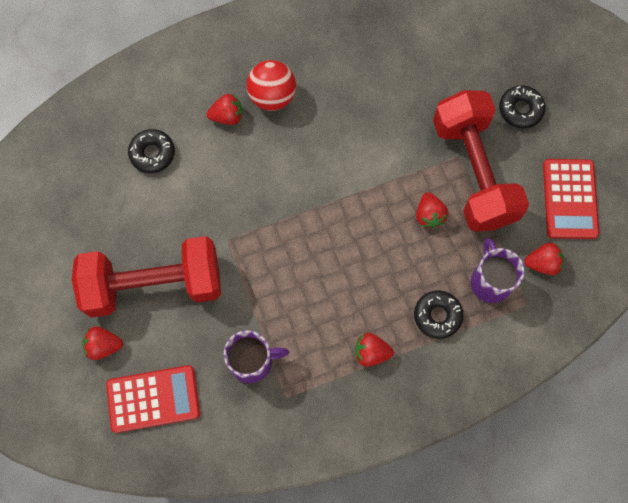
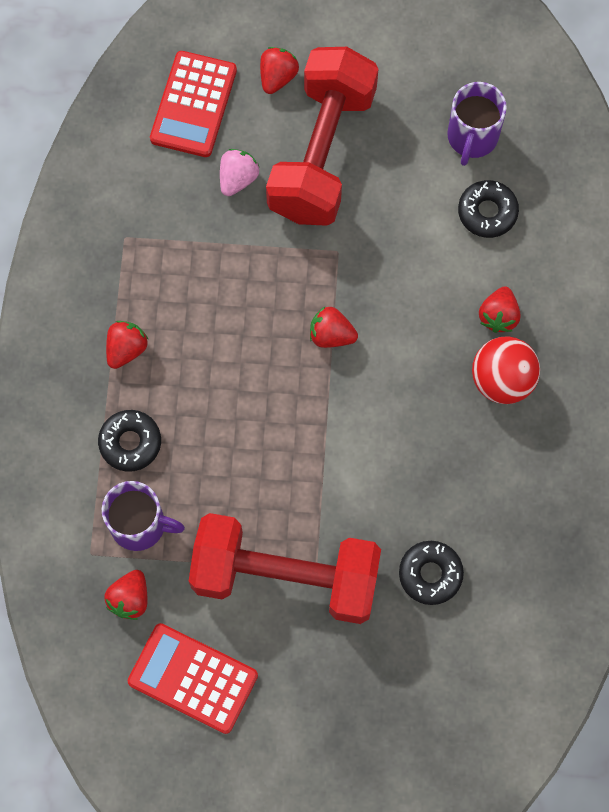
camera: 115 degrees right, 0 degrees up
purple mug [224,330,289,383] -> purple mug moved to [447,82,507,166]
red strawberry [416,192,448,228] -> red strawberry moved to [310,307,358,348]
black donut [499,85,546,129] -> black donut moved to [399,541,464,605]
none -> pink strawberry [220,149,259,196]

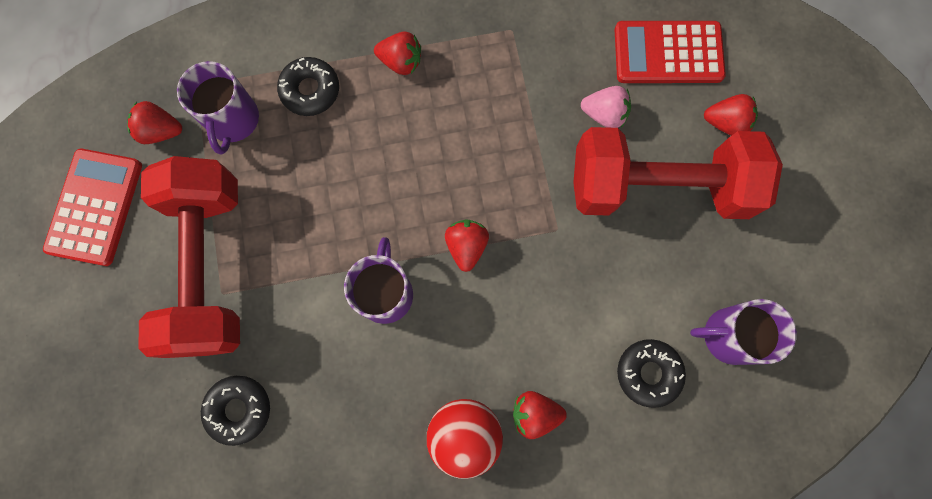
camera: 75 degrees right, 5 degrees up
none -> purple mug [344,237,413,324]

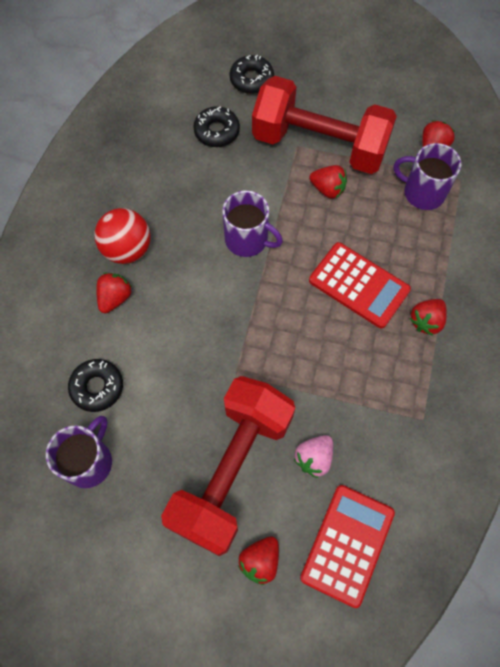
camera: 115 degrees right, 10 degrees down
red calculator [43,149,142,266] -> red calculator moved to [309,242,411,328]
black donut [277,57,339,116] -> black donut moved to [229,55,274,94]
red strawberry [445,220,489,272] -> red strawberry moved to [309,165,347,199]

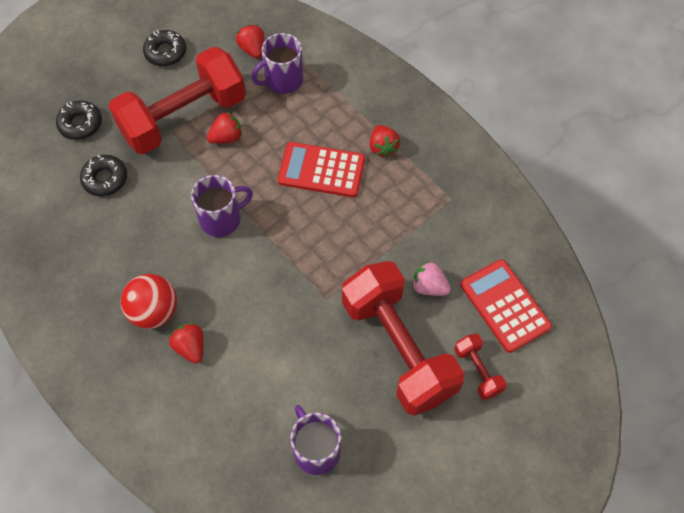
camera: 55 degrees left, 5 degrees down
black donut [68,359,123,412] -> black donut moved to [143,30,186,66]
red strawberry [238,536,279,585] -> red dumbbell [454,334,507,400]
pink strawberry [294,435,333,478] -> pink strawberry turned 135 degrees clockwise [412,261,451,296]
red calculator [309,242,411,328] -> red calculator turned 150 degrees counterclockwise [278,142,365,198]

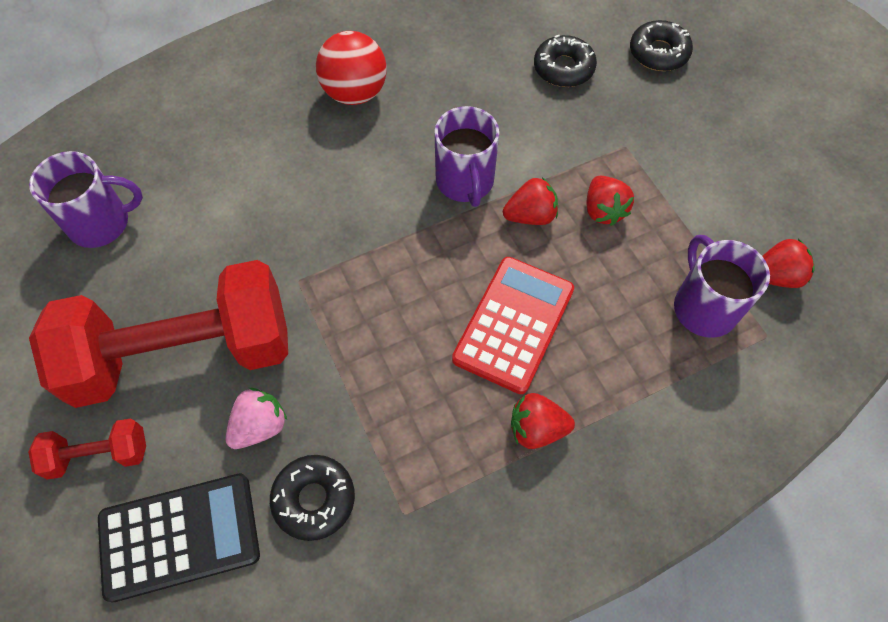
camera: 105 degrees right, 0 degrees up
red dumbbell [109,47,246,154] -> none
black donut [143,30,186,66] -> black donut moved to [270,455,355,541]
red strawberry [169,323,204,363] -> red strawberry moved to [503,177,558,225]
red calculator [460,259,552,353] -> black calculator [98,473,260,602]

